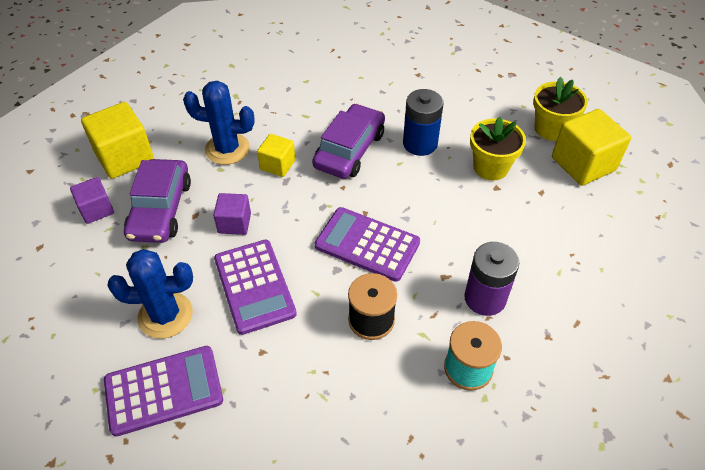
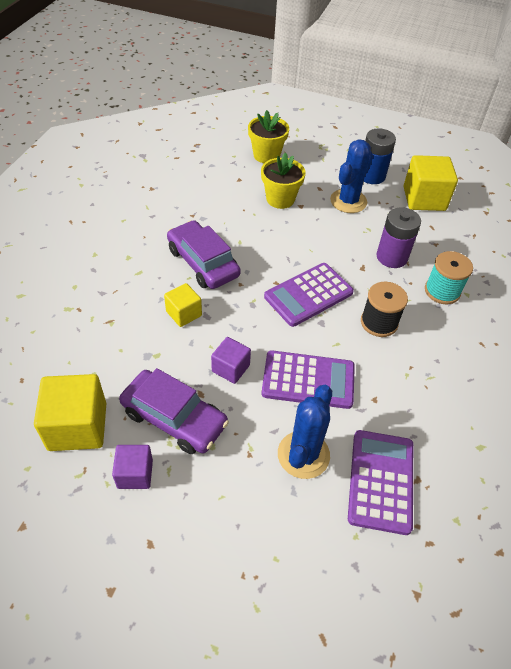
camera: 65 degrees left, 0 degrees up
blue cactus [183,80,255,165] -> blue cactus moved to [330,139,373,213]
blue battery [403,89,444,156] -> blue battery moved to [364,128,396,184]
yellow cube [552,109,631,186] -> yellow cube moved to [404,155,458,211]

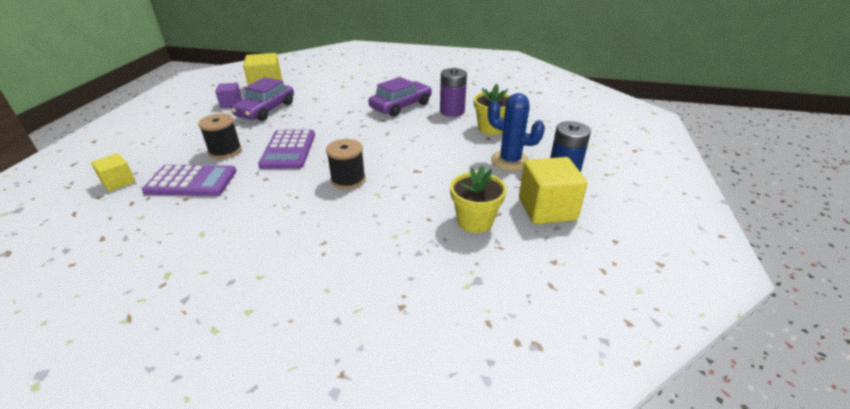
camera: 85 degrees right, 15 degrees down
yellow cube [164,283,202,327] -> yellow cube moved to [91,153,135,191]
purple cube [211,337,251,384] -> none
yellow flower pot [248,110,289,163] -> yellow flower pot moved to [450,165,507,233]
purple calculator [264,263,354,327] -> none
blue cactus [278,385,332,479] -> black spool [198,113,242,159]
purple battery [376,207,421,268] -> purple battery moved to [440,68,467,117]
turquoise spool [425,251,473,304] -> none

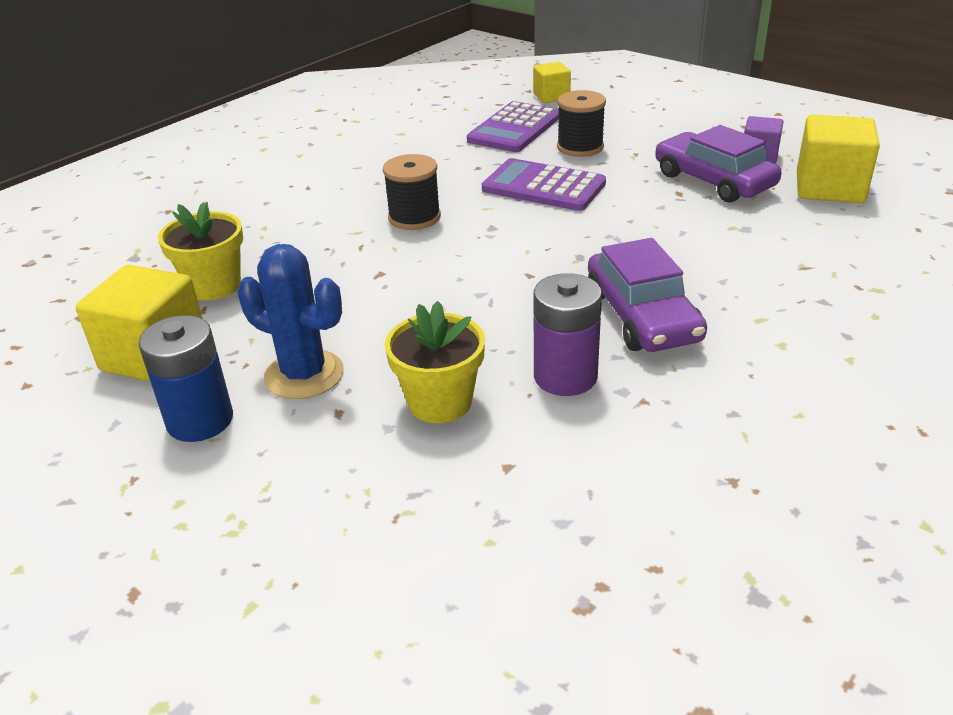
camera: 120 degrees right, 0 degrees up
blue cactus [488,93,545,171] -> blue cactus turned 60 degrees clockwise [238,244,344,399]

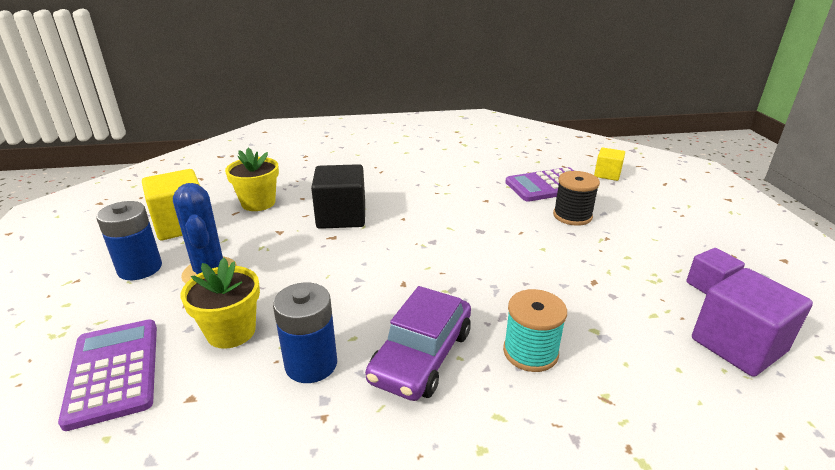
camera: 40 degrees right, 5 degrees down
black spool [383,154,441,230] -> none
purple calculator [482,158,606,211] -> purple calculator moved to [58,319,157,431]
purple battery [534,273,602,396] -> blue battery [273,283,337,383]
purple car [655,125,781,203] -> none
yellow cube [797,115,880,203] -> purple cube [692,268,813,377]
none -> black cube [311,164,365,229]
none -> turquoise spool [503,289,567,372]

